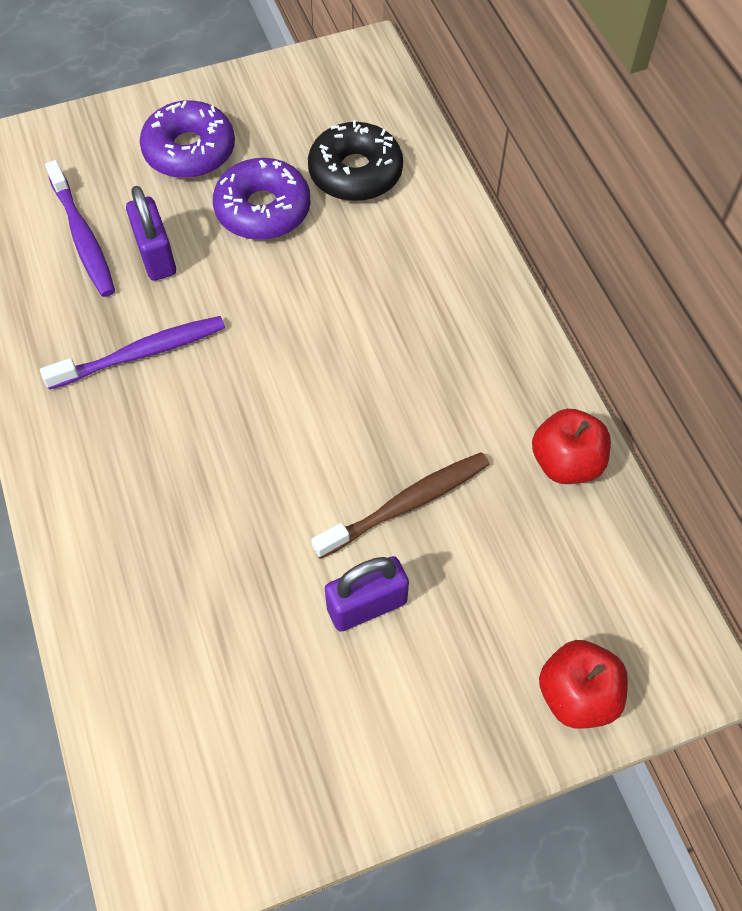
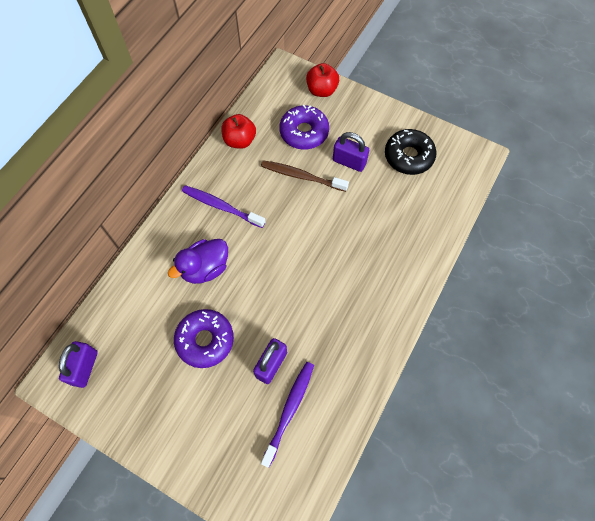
camera: 130 degrees left, 5 degrees up
purple toothbrush [40,316,225,390] -> purple toothbrush moved to [182,185,265,228]
purple donut [140,100,235,178] -> purple donut moved to [279,105,329,150]
black donut [308,120,403,201] -> black donut moved to [385,129,436,175]
none -> purple padlock [59,341,98,388]
none -> purple duck [168,239,228,284]

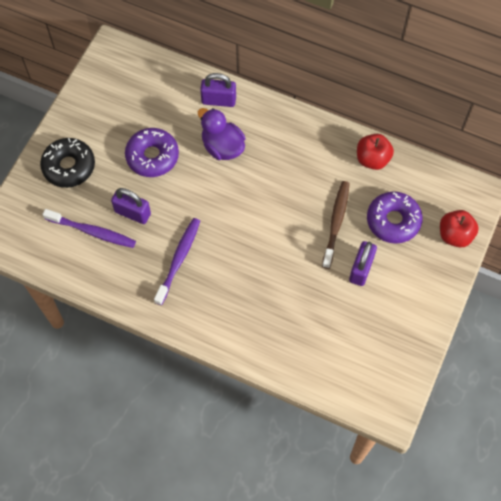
camera: 85 degrees right, 0 degrees up
purple padlock [59,341,98,388] -> purple padlock moved to [200,73,236,107]
purple toothbrush [182,185,265,228] -> purple toothbrush moved to [154,218,200,305]
black donut [385,129,436,175] -> black donut moved to [40,138,95,188]

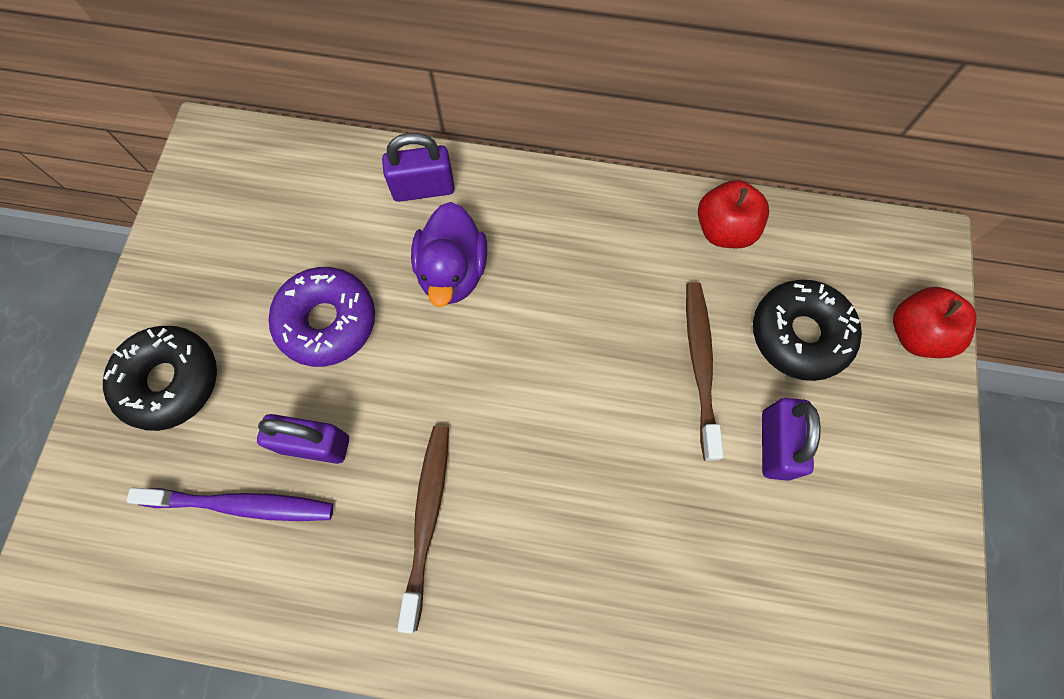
camera: 15 degrees left, 5 degrees up
purple toothbrush [154,218,200,305] -> brown toothbrush [397,426,449,634]
purple duck [198,108,246,160] -> purple duck turned 120 degrees counterclockwise [411,202,487,307]
purple donut [367,191,423,244] -> black donut [753,280,862,381]

